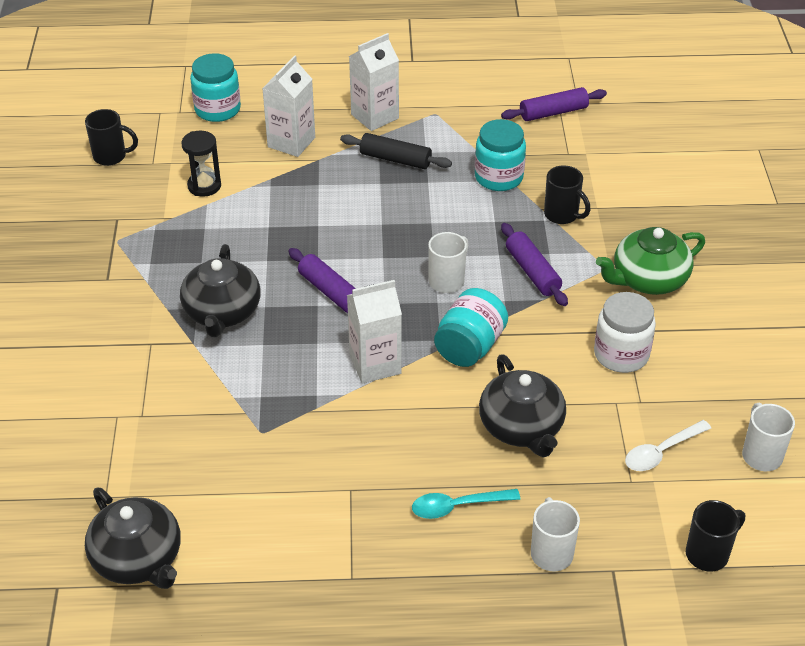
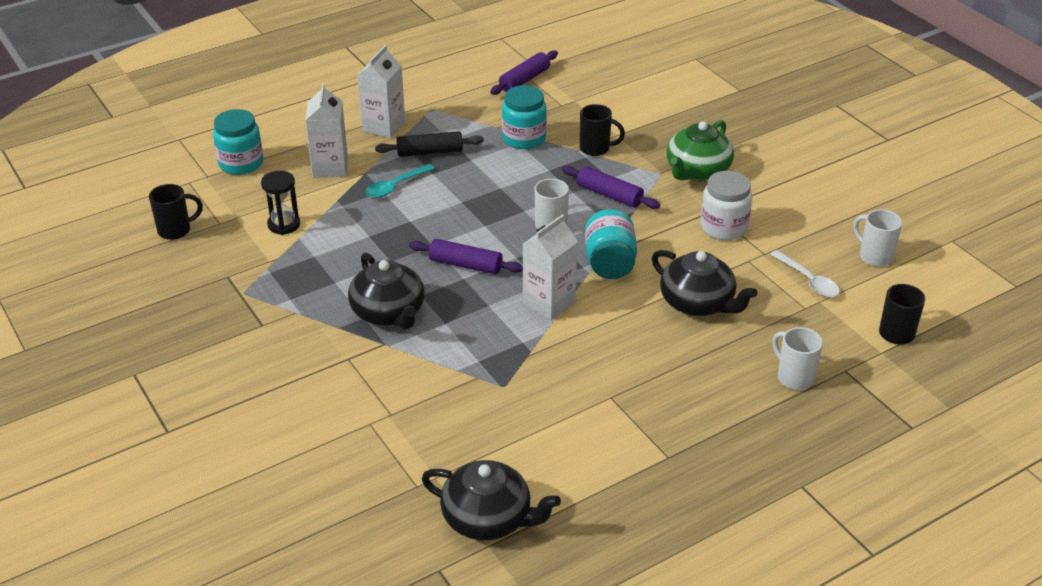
camera: 30 degrees left, 5 degrees down
turquoise spoon [412,489,520,519] -> turquoise spoon moved to [365,164,435,198]
white spoon [625,420,711,471] -> white spoon turned 60 degrees counterclockwise [770,250,840,297]

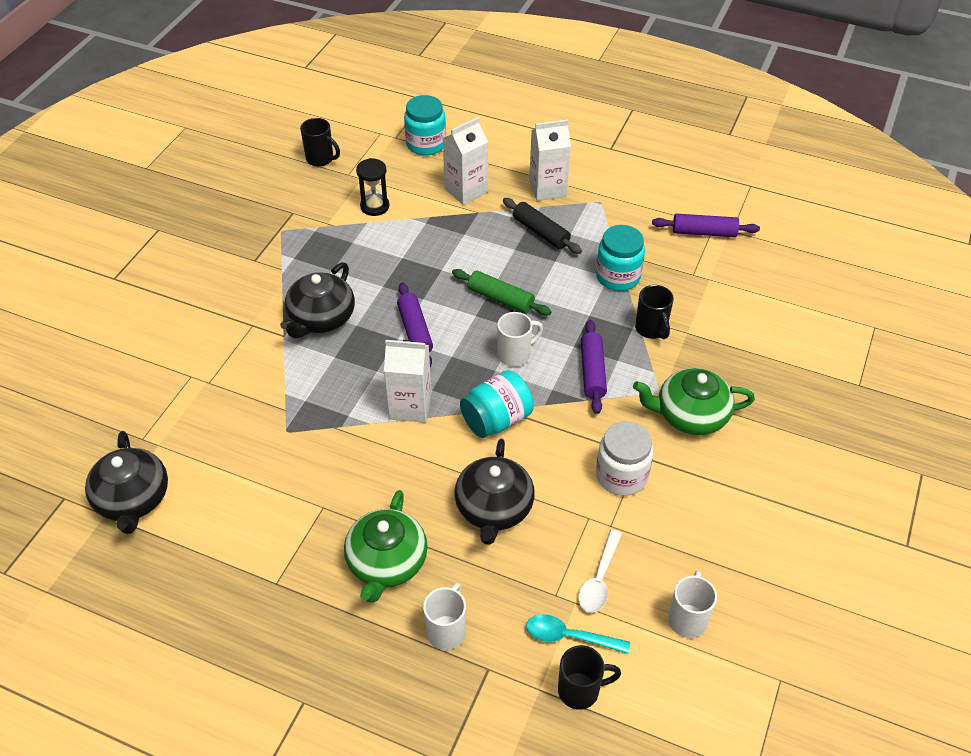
camera: 55 degrees right, 10 degrees up
turquoise spoon [365,164,435,198] -> turquoise spoon moved to [526,614,630,654]
none -> green teapot [344,490,428,603]
none -> green rolling pin [452,269,551,316]

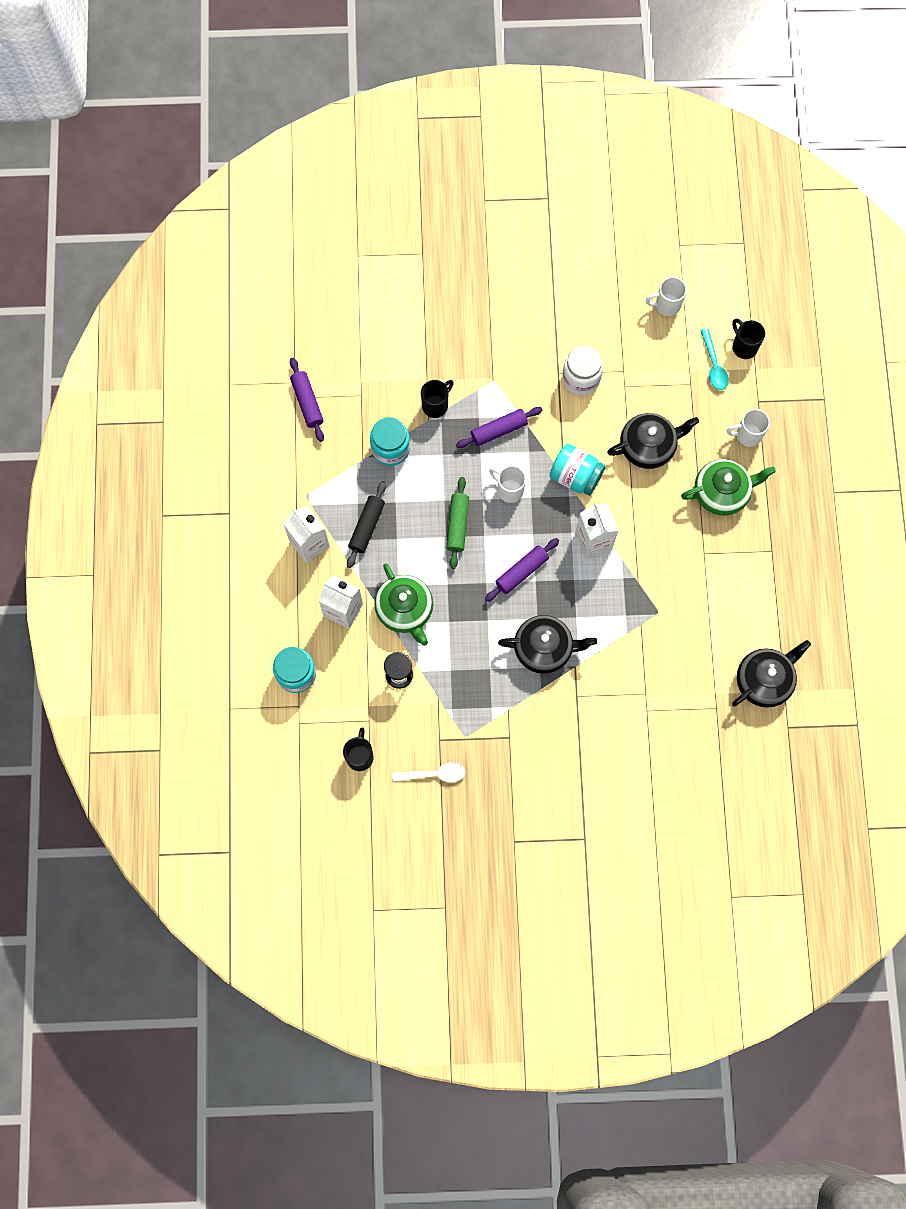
camera: 115 degrees left, 25 degrees up
white spoon [578,529,622,613] -> white spoon moved to [393,762,466,783]
green teapot [633,368,755,435] -> green teapot moved to [374,563,433,646]

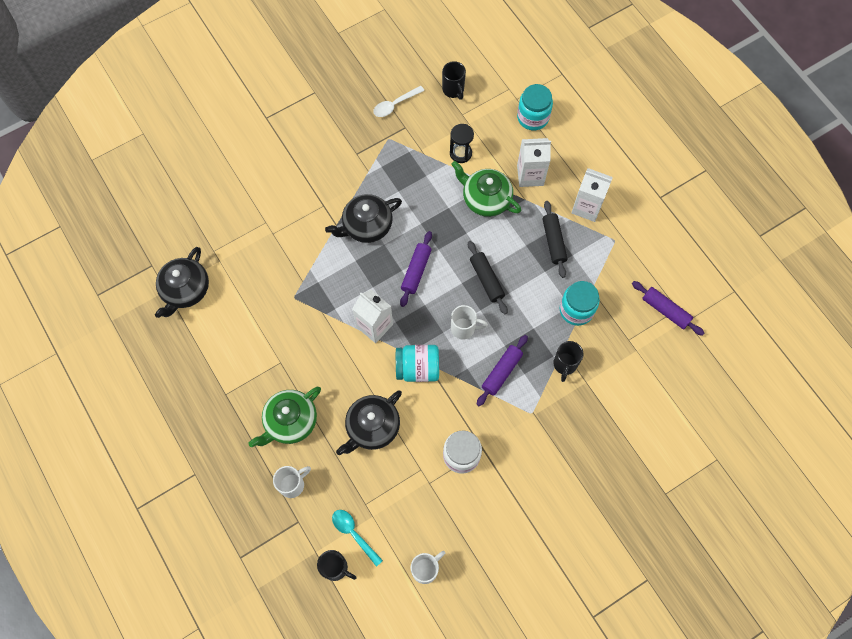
camera: 150 degrees right, 5 degrees down
green rolling pin [446,477,469,569] -> black rolling pin [468,241,508,314]

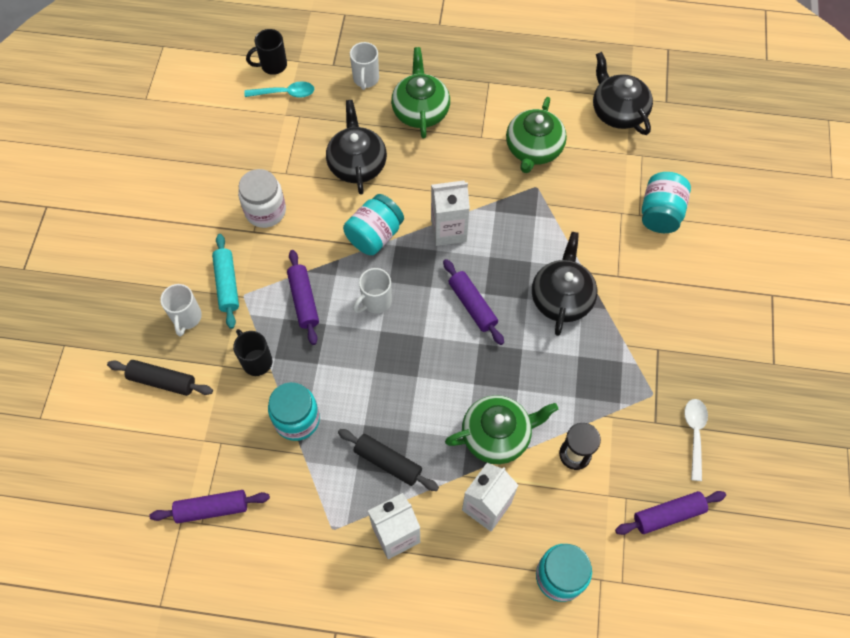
camera: 130 degrees right, 5 degrees down
white mug [411,551,445,584] -> white mug moved to [160,284,202,336]
black mug [442,61,466,100] -> purple rolling pin [615,491,726,535]
black rolling pin [468,241,508,314] -> black rolling pin moved to [107,360,213,396]
none -> turquoise rolling pin [212,234,239,329]
none -> green teapot [506,97,567,173]
none -> turquoise jar [642,172,691,233]

